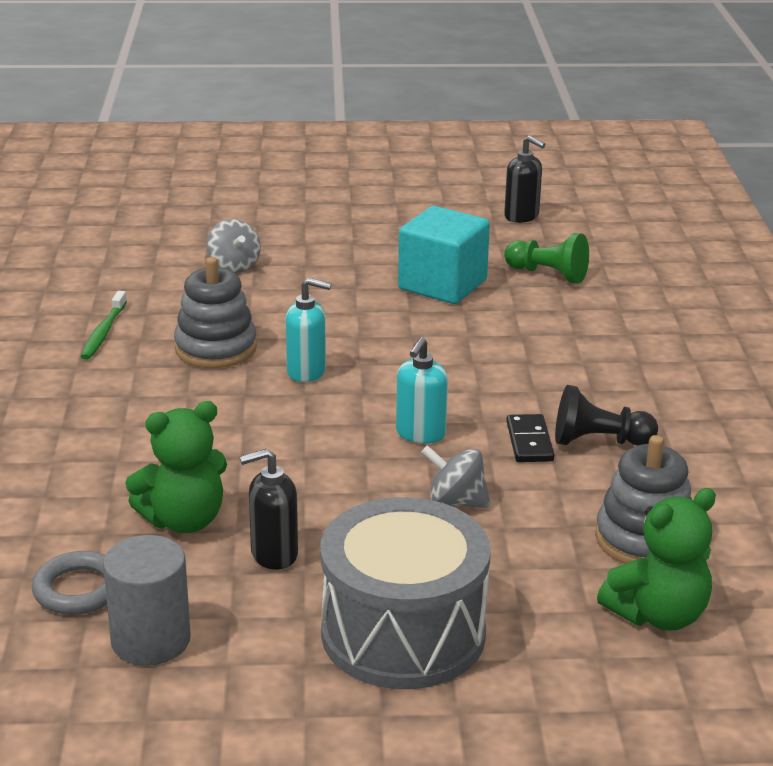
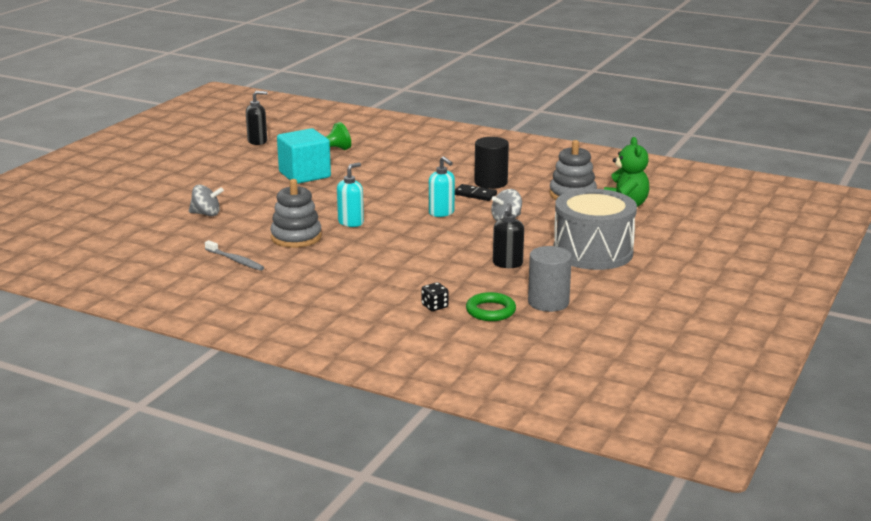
camera: 60 degrees left, 5 degrees down
grey ring [32,551,107,615] -> green ring [466,292,516,321]
green toothbrush [81,291,127,360] -> grey toothbrush [205,240,265,271]
green teddy bear [125,401,227,533] -> none
black pawn [555,385,658,446] -> black cylinder [474,137,509,189]
none -> black dice [421,282,449,311]

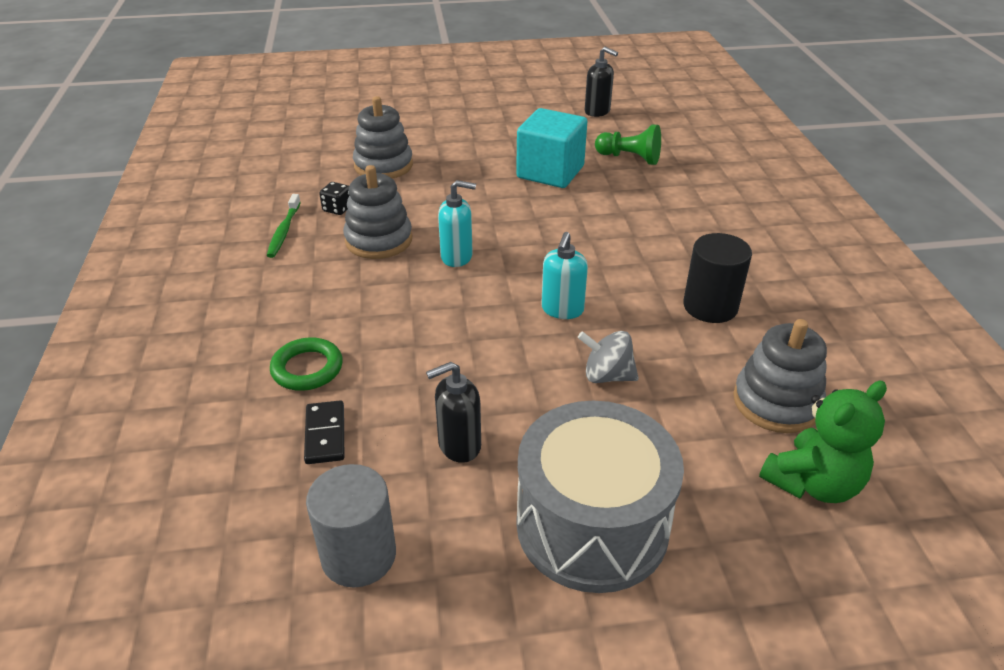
camera: 55 degrees right, 15 degrees up
grey spinning top [189,185,224,216] -> grey stacking toy [353,96,413,179]
grey toothbrush [205,240,265,271] -> green toothbrush [267,194,301,258]
black dice [421,282,449,311] -> black dice moved to [319,182,350,215]
black domino [455,184,497,201] -> black domino moved to [304,400,344,464]
green ring [466,292,516,321] -> green ring moved to [270,337,343,391]

